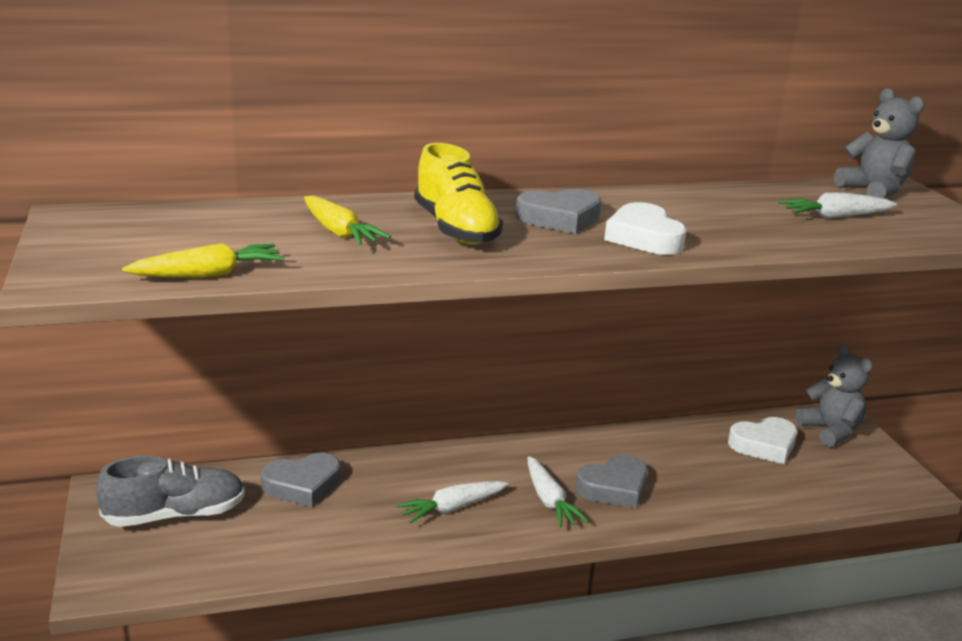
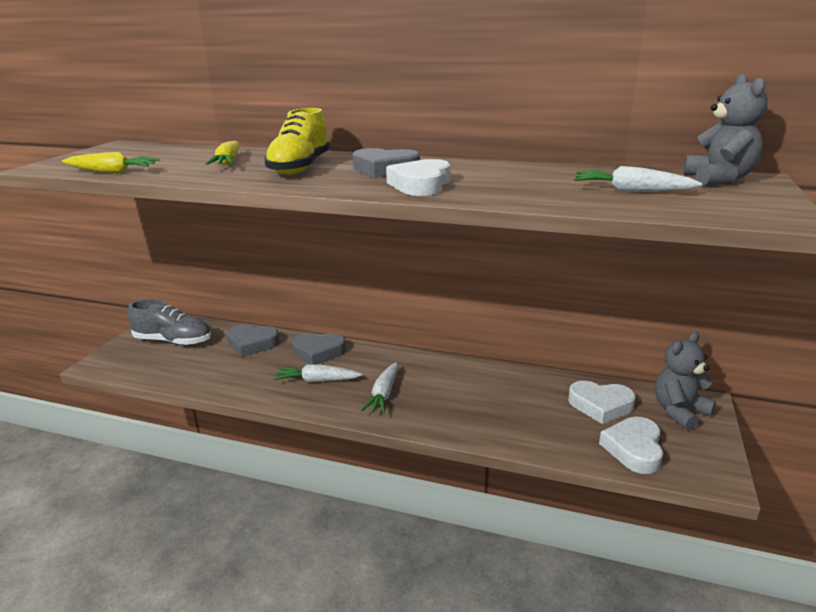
camera: 35 degrees right, 0 degrees up
grey heart [576,455,648,508] -> grey heart moved to [292,333,346,365]
grey teddy bear [795,344,873,447] -> grey teddy bear turned 135 degrees counterclockwise [655,332,716,430]
none -> white heart [599,417,663,474]

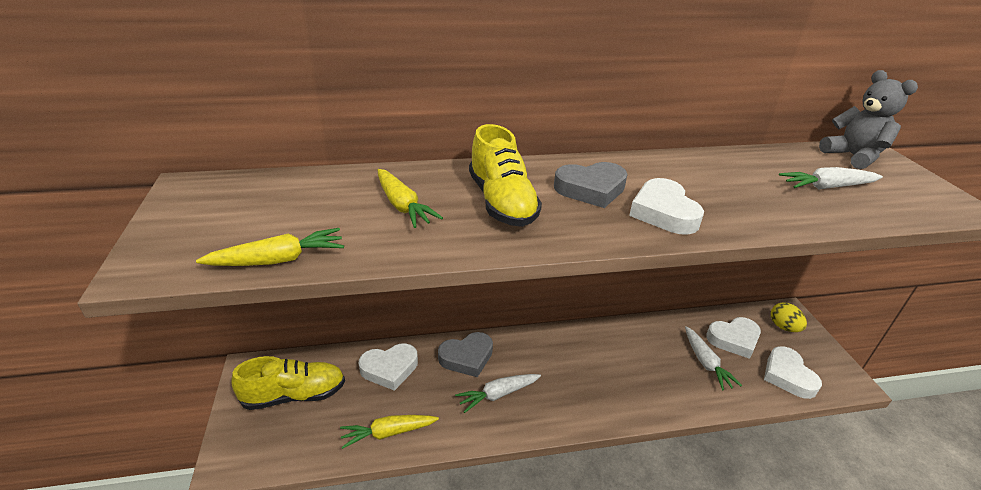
camera: 30 degrees left, 10 degrees up
grey shoe [128,299,211,346] -> yellow shoe [231,356,345,410]
grey heart [227,325,280,357] -> white heart [359,343,418,391]
white carrot [360,362,398,414] -> white carrot moved to [685,326,742,390]
grey teddy bear [655,332,716,430] -> yellow egg [771,302,807,332]
none -> yellow carrot [340,415,439,449]

